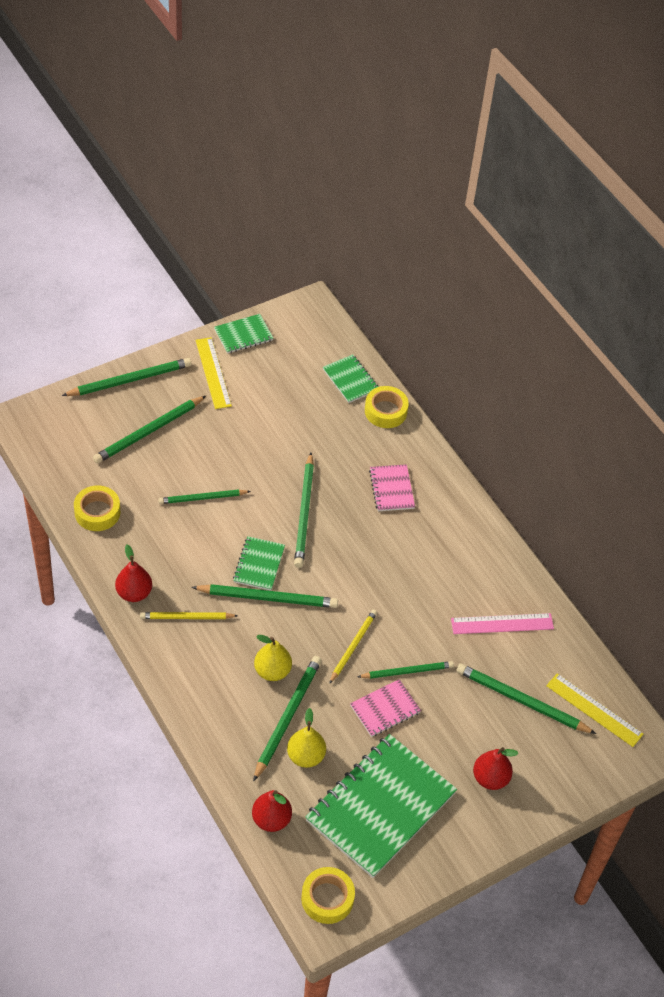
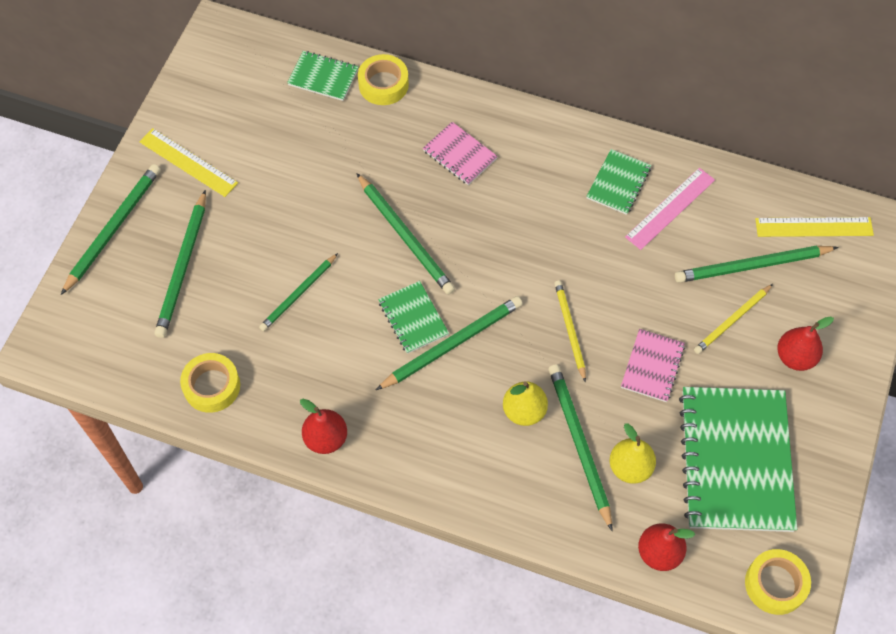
camera: 35 degrees left, 10 degrees up
yellow pencil [140,612,238,619] -> yellow pencil moved to [694,284,773,354]
green notebook [214,314,274,354] -> green notebook moved to [586,149,651,215]
green pencil [358,661,454,679] -> none

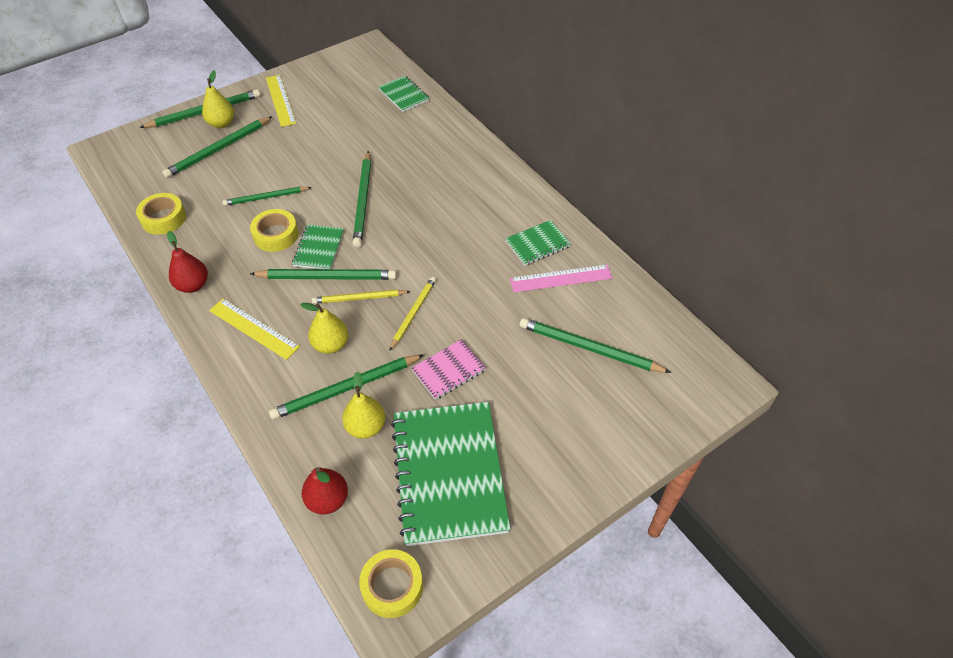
camera: 35 degrees right, 10 degrees down
yellow tape [358,54,409,105] -> yellow tape moved to [250,209,299,252]
pink notebook [423,122,498,185] -> none
green pencil [549,364,612,531] -> green pencil turned 135 degrees counterclockwise [269,354,424,420]
green notebook [679,387,797,532] -> green notebook turned 45 degrees counterclockwise [391,402,510,546]
yellow pencil [694,284,773,354] -> yellow pencil moved to [312,289,411,304]
yellow ruler [755,217,874,237] -> yellow ruler moved to [209,299,300,360]
red pear [777,316,834,371] -> none
none -> yellow pear [202,71,234,128]

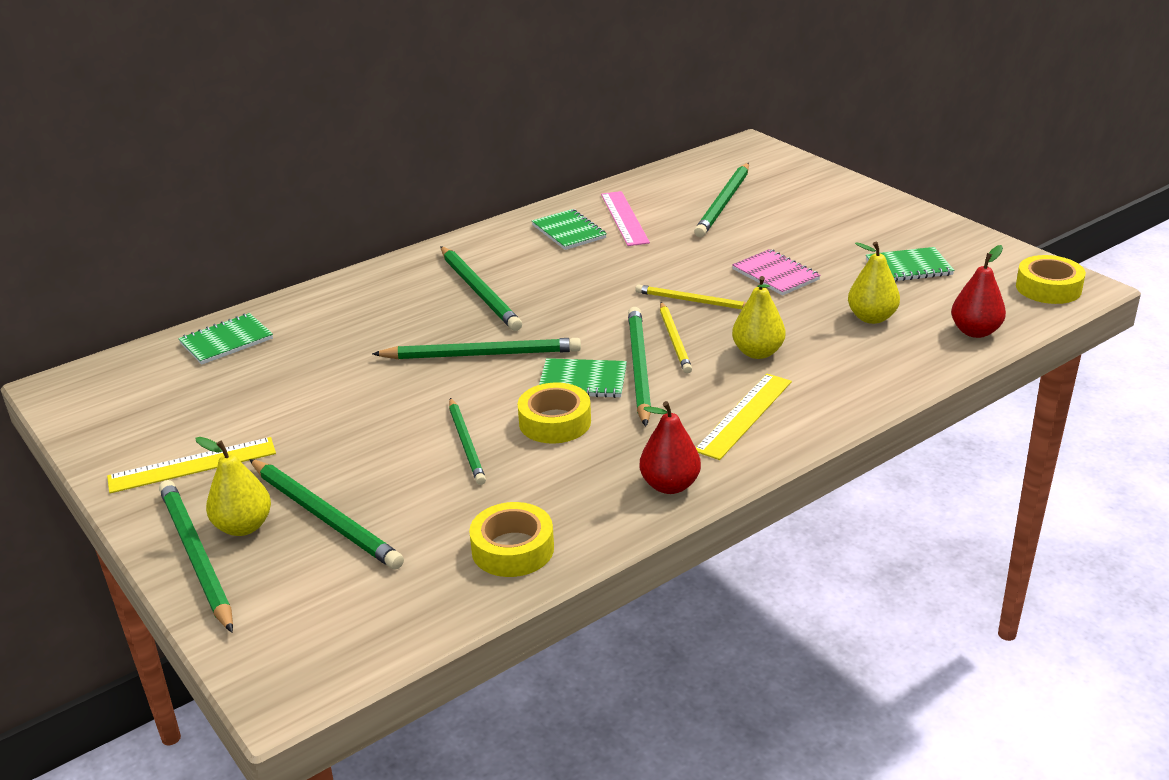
camera: 90 degrees left, 20 degrees down
green pencil [269,354,424,420] -> green pencil moved to [440,246,522,331]
green notebook [391,402,510,546] -> green notebook [866,247,955,282], size x0.48

